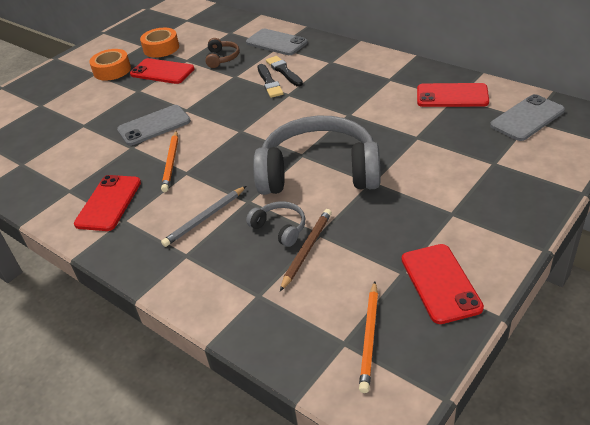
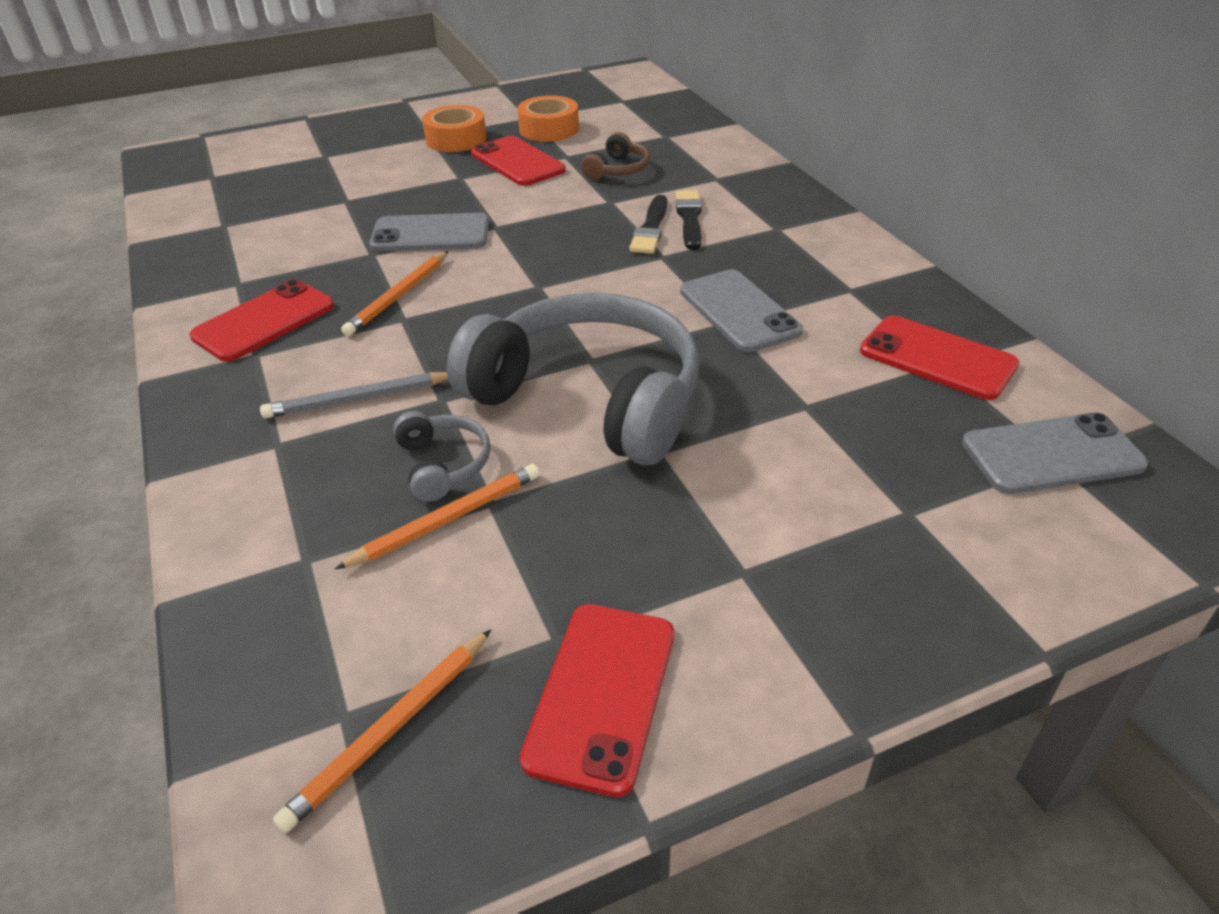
camera: 25 degrees right, 0 degrees up
grey phone [246,29,308,55] -> grey phone moved to [680,269,803,352]
brown pencil [280,209,332,291] -> orange pencil [335,464,540,569]

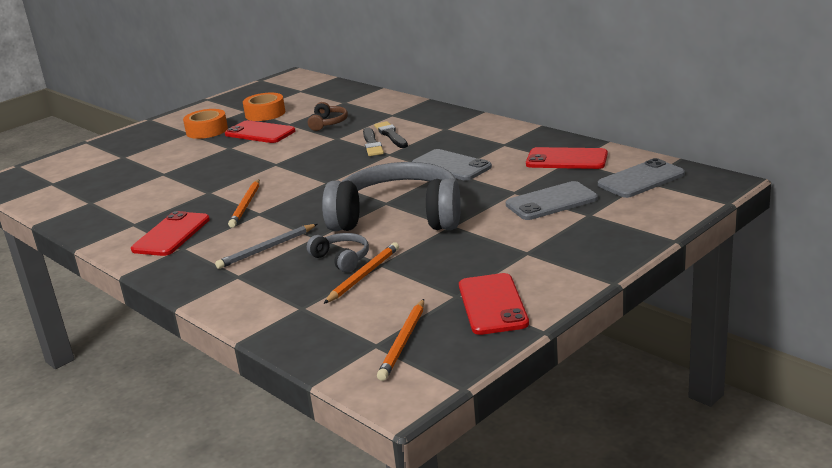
camera: 20 degrees left, 15 degrees down
grey phone [369,213,489,252] -> grey phone moved to [506,181,598,220]

